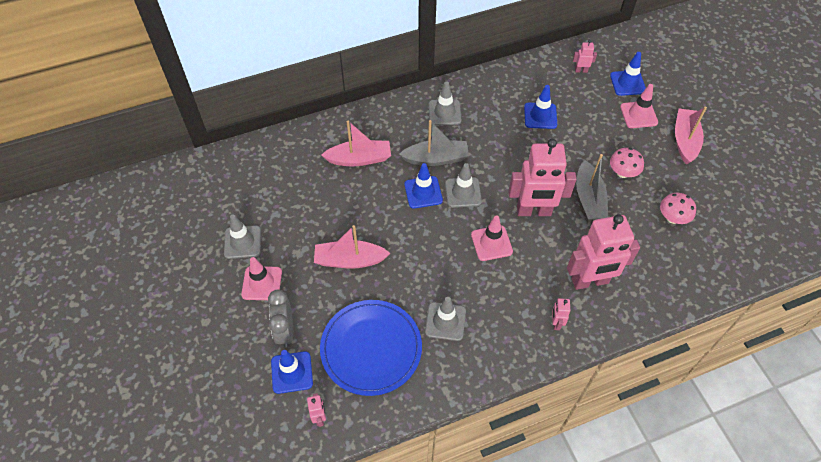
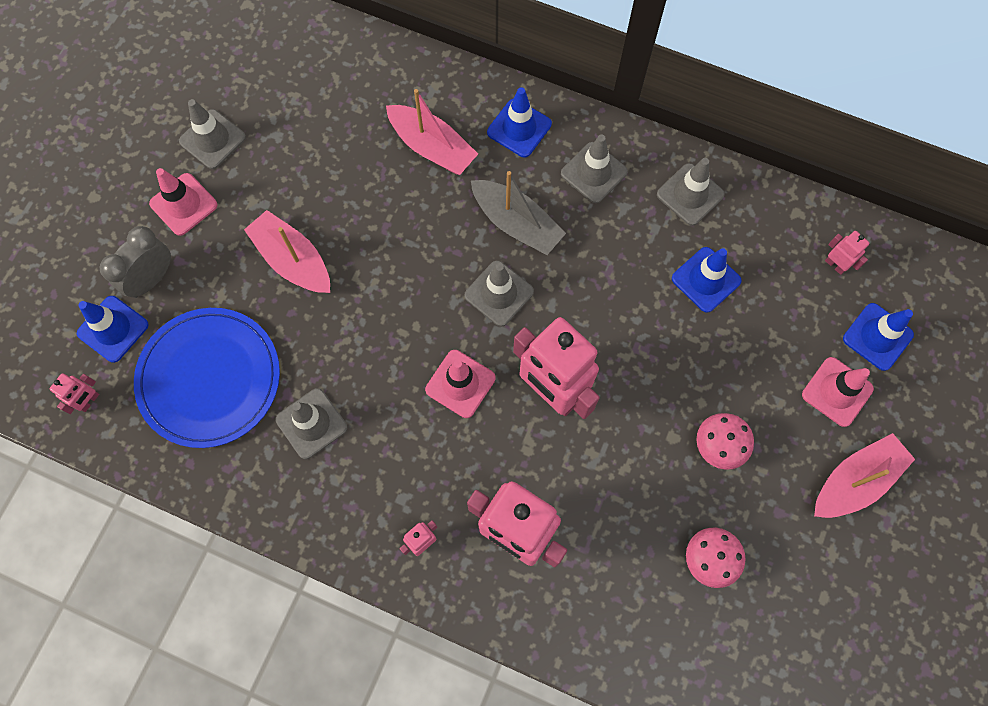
camera: 45 degrees right, 15 degrees up
blue traffic cone [404,163,443,209] -> blue traffic cone moved to [487,87,552,157]
grey boat [576,154,608,220] -> none
none -> grey traffic cone [657,158,725,226]

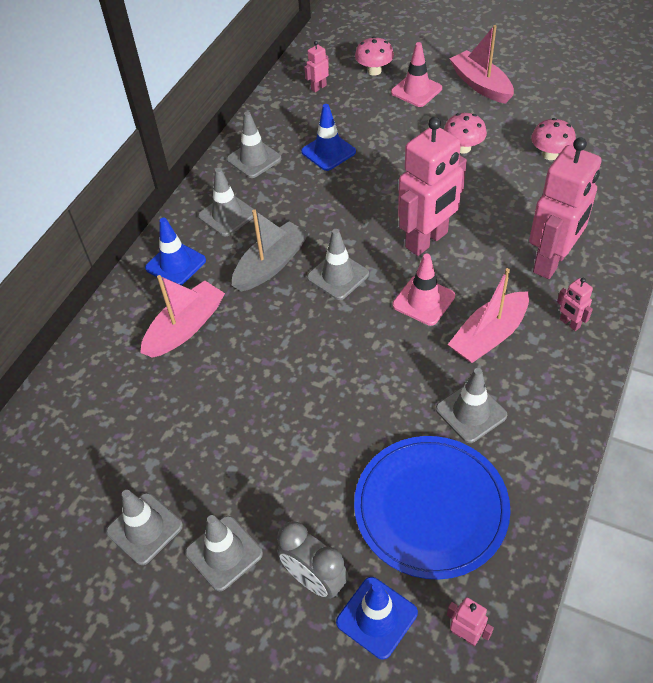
camera: 85 degrees left, 20 degrees down
pink traffic cone [149,168,218,236] -> grey traffic cone [185,515,263,591]
pink boat [244,210,330,293] -> pink boat moved to [448,268,529,363]
blue traffic cone [843,303,914,371] -> pink mushroom [355,36,394,76]

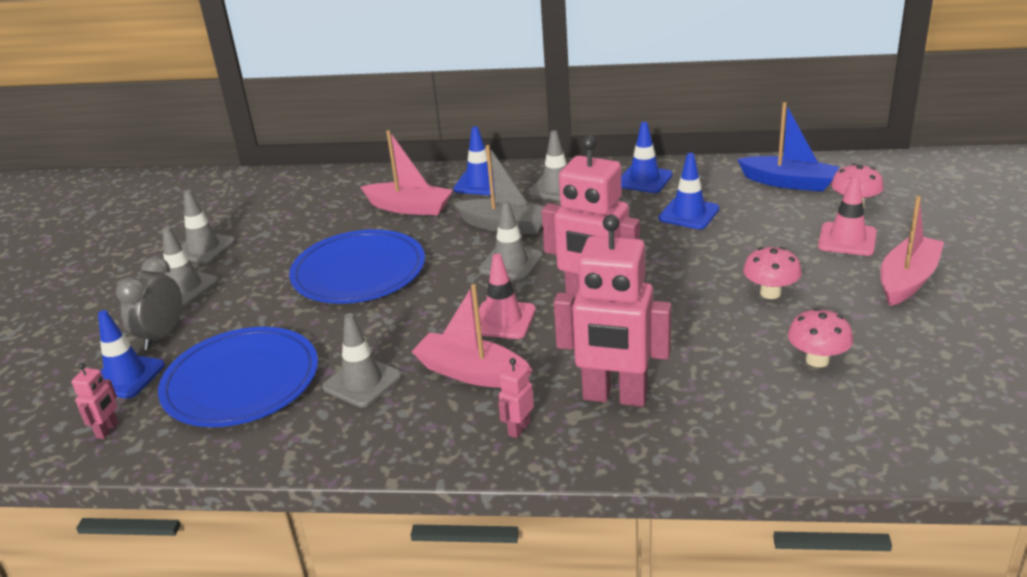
camera: 70 degrees right, 20 degrees down
grey traffic cone [227,111,281,178] -> blue traffic cone [621,122,673,193]
pink robot [304,41,329,92] -> blue boat [737,102,839,192]
none -> blue plate [289,229,425,304]

